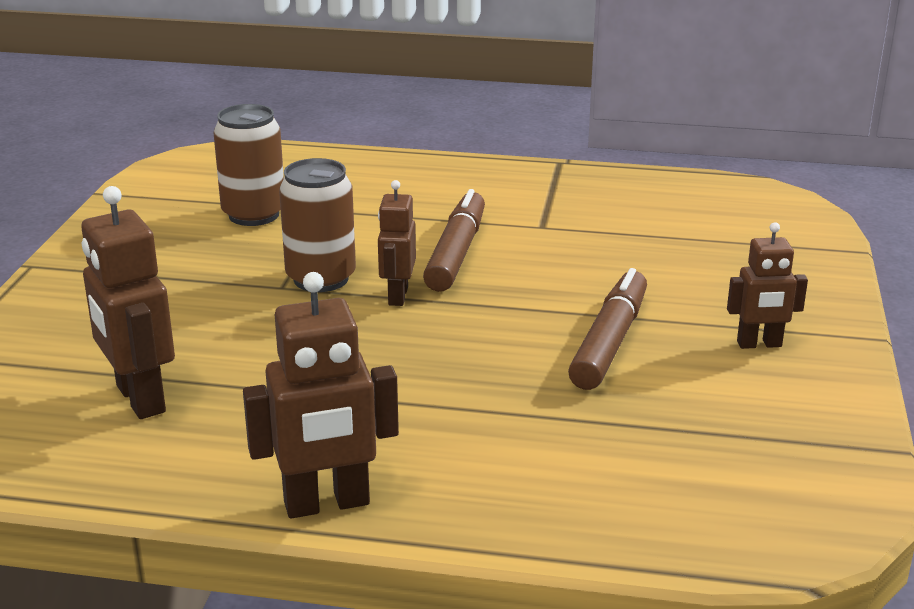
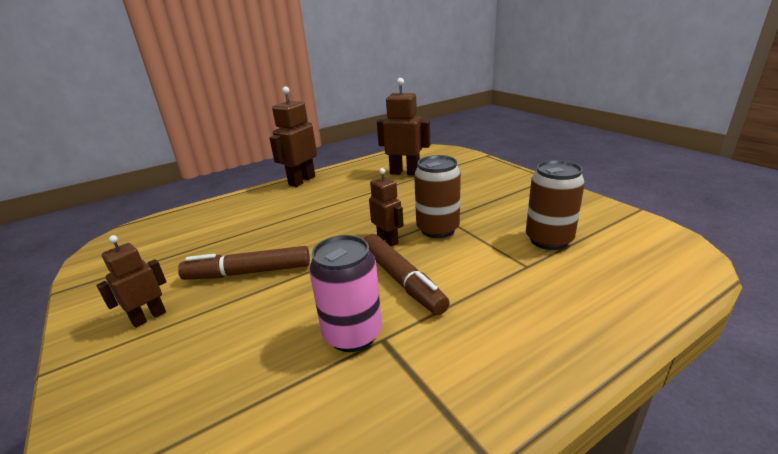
camera: 140 degrees right, 0 degrees up
brown marker [568,268,647,390] -> brown marker turned 105 degrees clockwise [178,246,310,280]
none -> pink can [309,235,382,352]

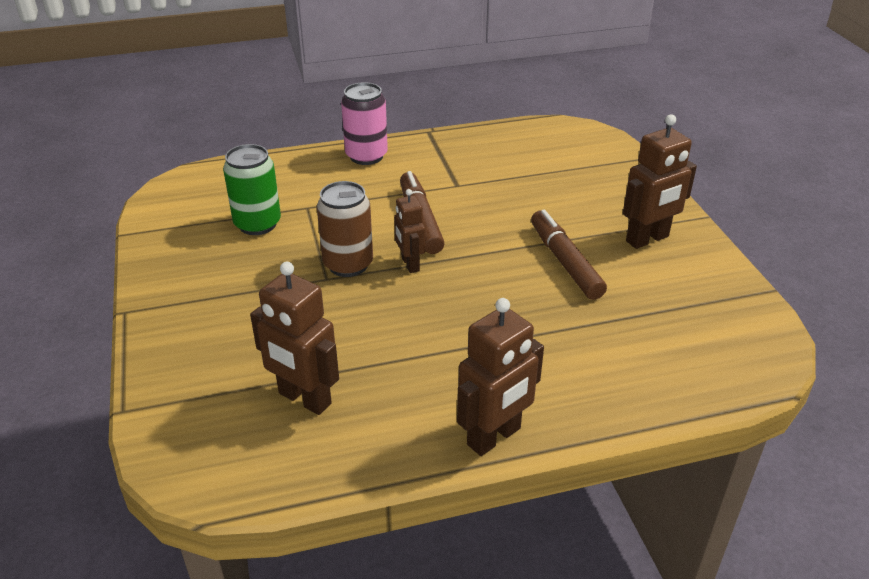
camera: 165 degrees left, 10 degrees up
brown robot [96,235,166,328] -> brown robot [623,114,697,249], size x1.61
brown marker [178,246,310,280] -> brown marker turned 120 degrees counterclockwise [531,210,607,300]
pink can [309,235,382,352] -> pink can moved to [341,82,388,165]
brown can [526,160,585,250] -> green can [223,144,281,235]

